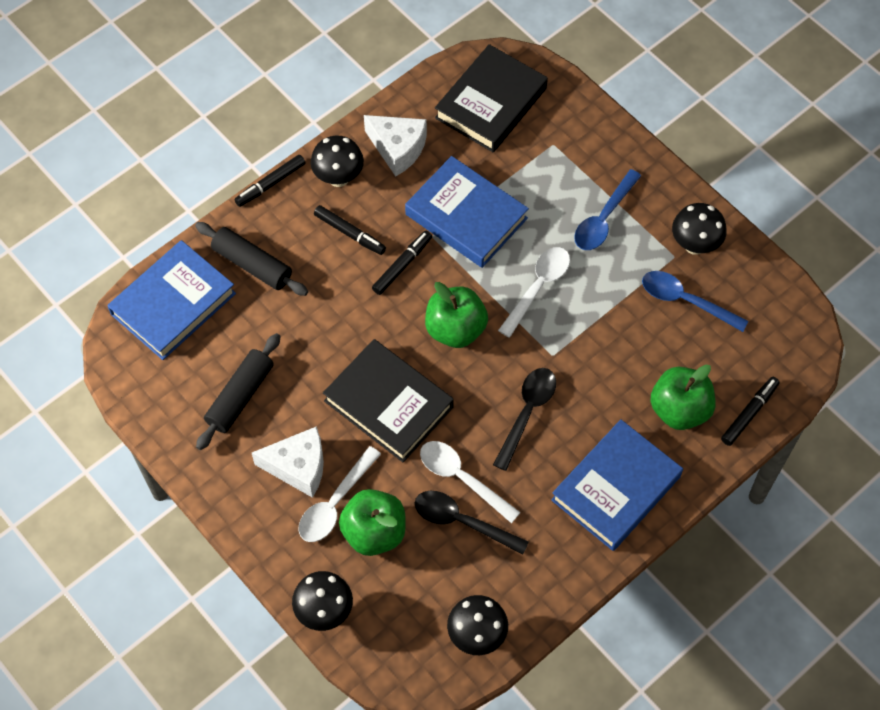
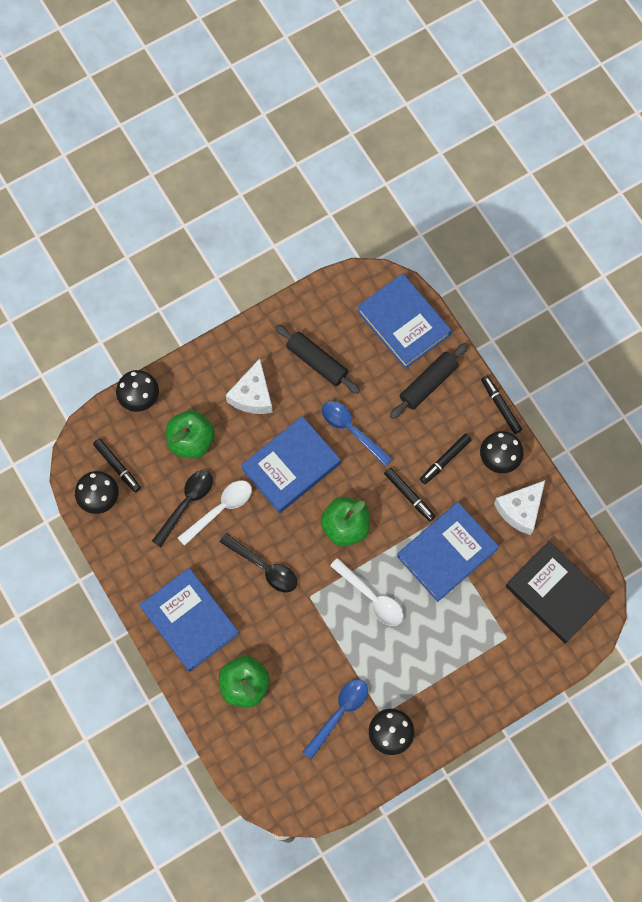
camera: 100 degrees right, 10 degrees up
white spoon [299,446,381,542] -> none
black book [323,339,454,462] -> blue book [241,416,341,513]
blue spoon [574,169,641,250] -> blue spoon moved to [322,401,393,466]
black marker [721,377,780,446] -> black marker moved to [93,439,141,492]

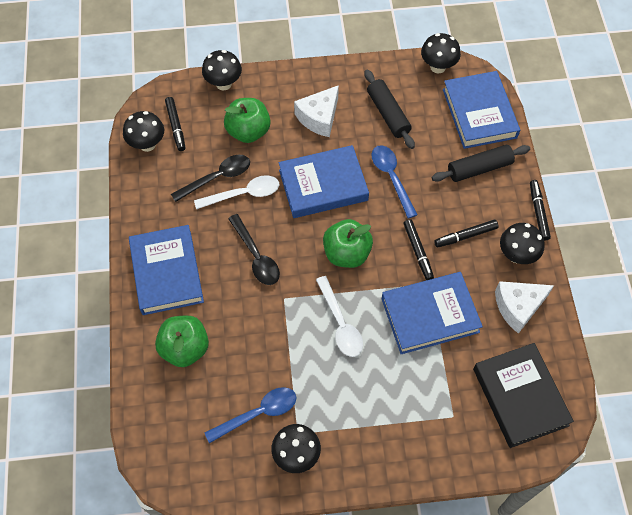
camera: 25 degrees right, 10 degrees down
none -> black mushroom [421,33,461,74]

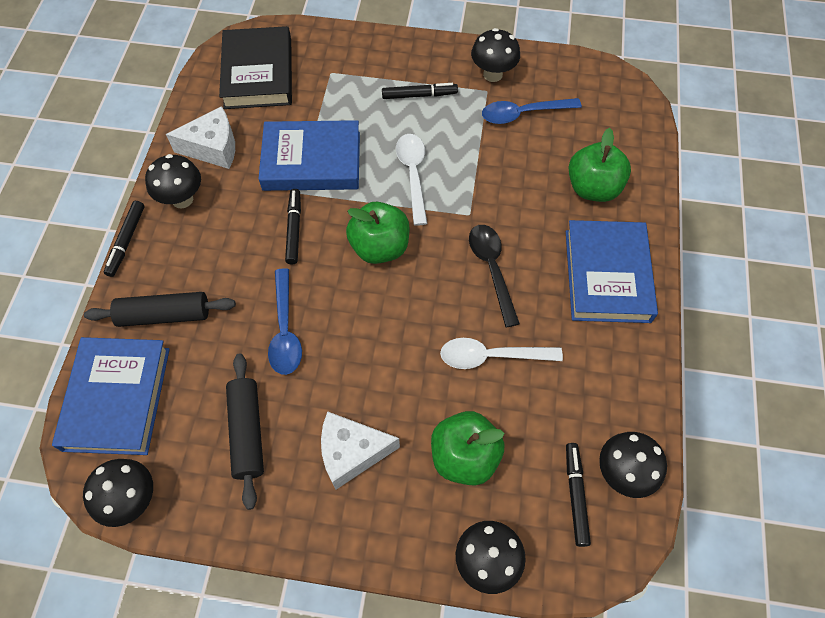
camera: 165 degrees left, 0 degrees up
black spoon [171,155,250,202] -> none
blue book [279,145,369,218] -> none
white cheese [294,85,339,137] -> white cheese turned 150 degrees counterclockwise [321,411,400,490]
black marker [434,220,499,247] -> black marker moved to [382,83,458,99]

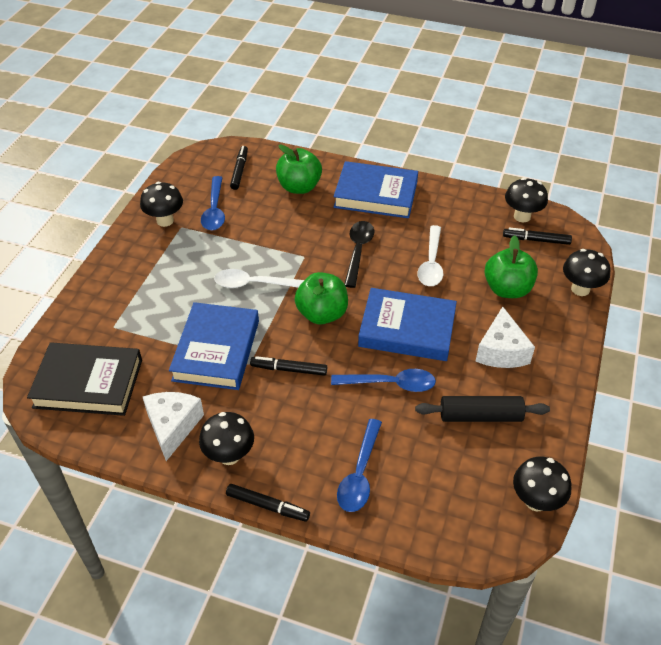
camera: 80 degrees left, 15 degrees down
blue book [52,337,170,455] -> blue book moved to [358,288,457,361]
black rolling pin [84,292,236,327] -> blue spoon [337,419,382,512]
black marker [382,83,458,99] -> black marker moved to [230,146,248,190]
black spoon [469,225,520,327] -> black spoon turned 105 degrees clockwise [345,221,374,288]

